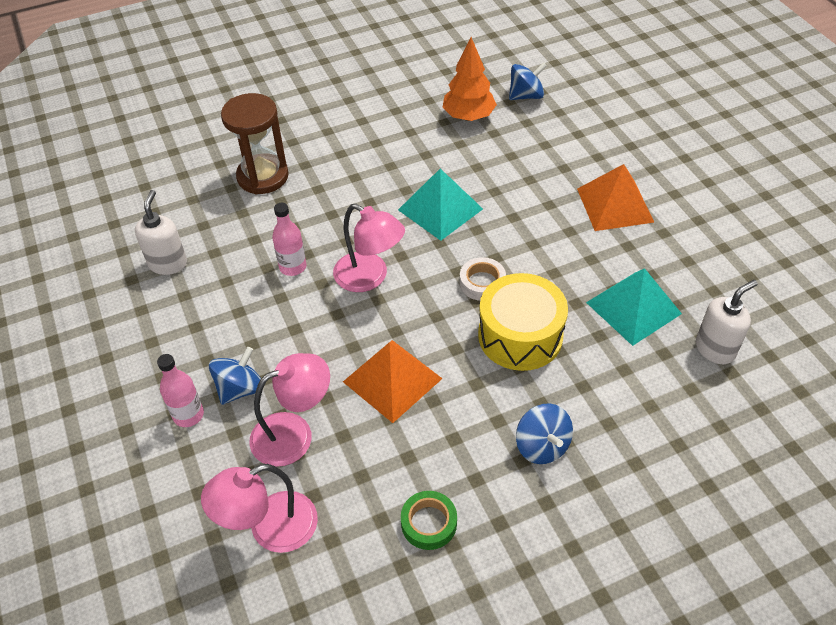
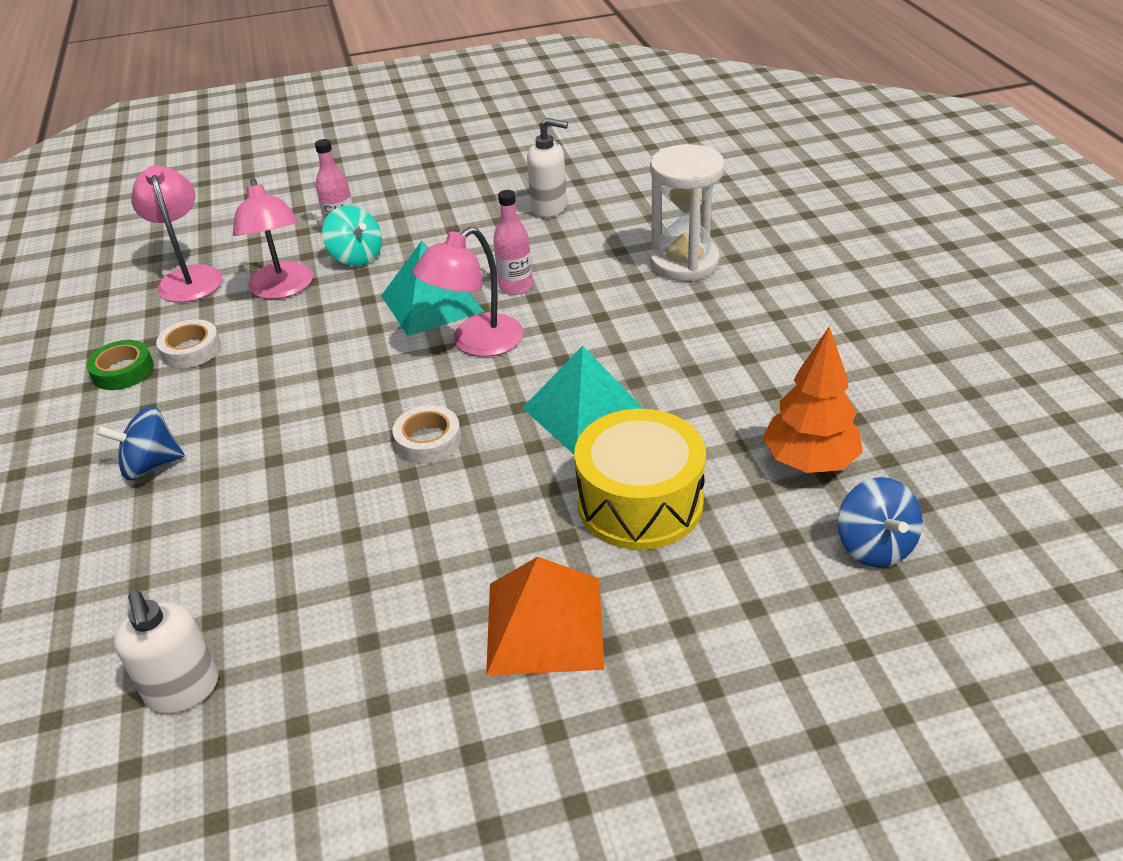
camera: 100 degrees right, 10 degrees down
blue spinning top [209,347,261,405] -> turquoise spinning top [322,206,382,266]
brown hourglass [221,93,289,194] -> white hourglass [650,144,725,281]
orange pyramid [343,340,442,423] -> none
yellow drum [478,273,568,371] -> yellow drum moved to [574,409,706,550]
turquoise pyramid [586,268,682,346] -> turquoise pyramid moved to [381,241,484,336]
none -> white tape [156,319,221,368]

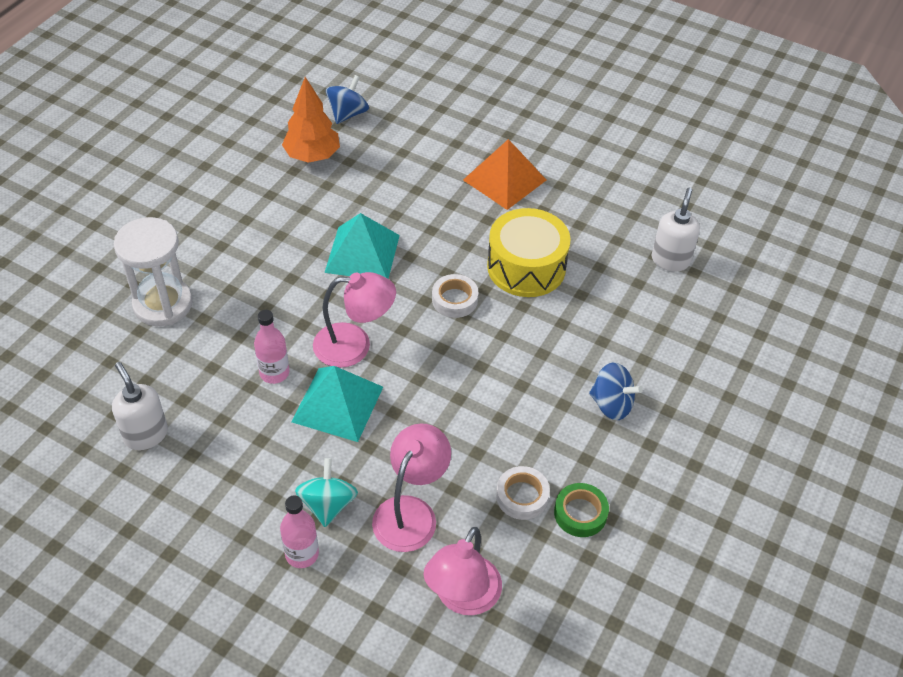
camera: 140 degrees left, 10 degrees up
yellow drum [574,409,706,550] -> yellow drum moved to [487,208,571,297]

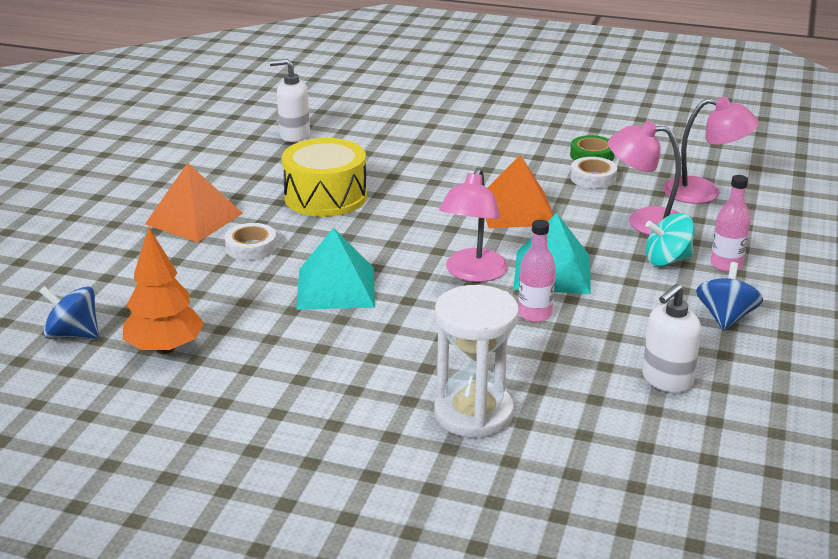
camera: 100 degrees left, 20 degrees down
pink lamp [313,272,396,368] -> pink lamp turned 150 degrees counterclockwise [439,167,508,282]
white tape [432,274,478,318] -> white tape moved to [225,223,277,261]
blue spinning top [589,362,643,420] -> blue spinning top moved to [696,262,763,331]
none -> orange pyramid [486,155,554,228]

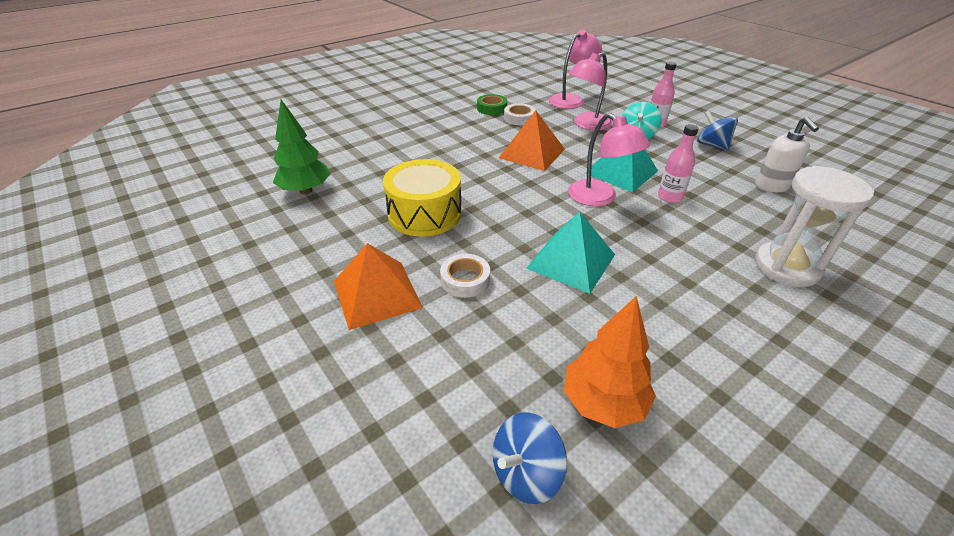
camera: 55 degrees left, 10 degrees up
white soap dispenser [270,59,310,142] -> green tree [273,100,330,194]

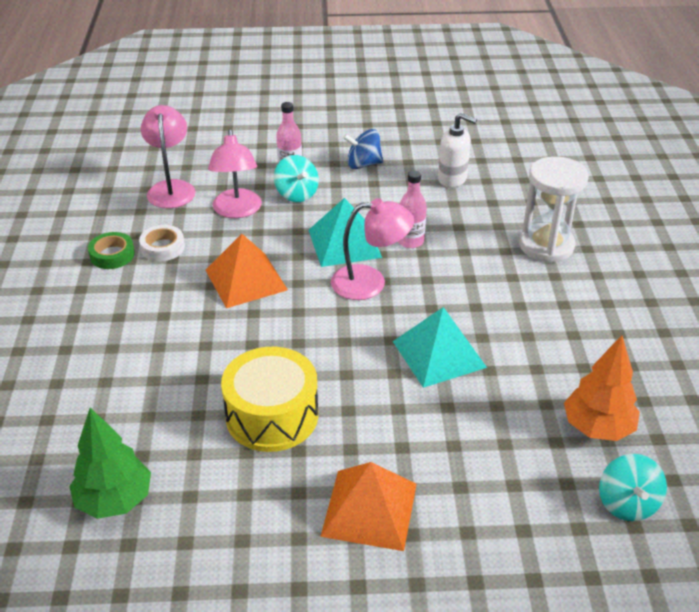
camera: 55 degrees left, 0 degrees up
white tape [440,254,490,298] -> none
blue spinning top [493,412,567,504] -> turquoise spinning top [599,454,667,521]

